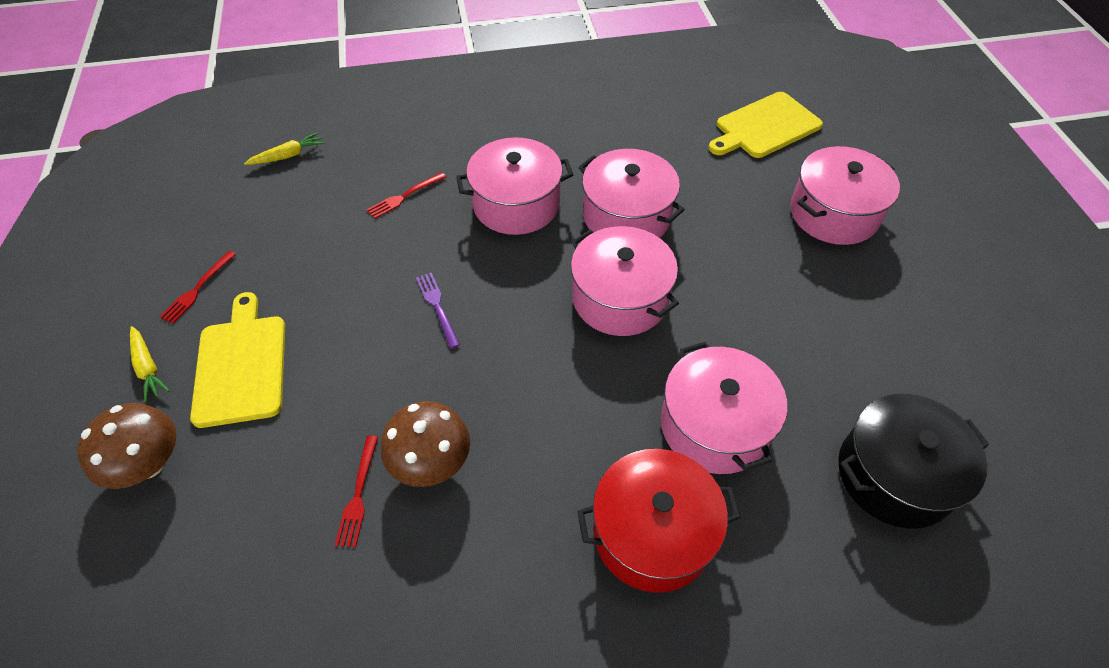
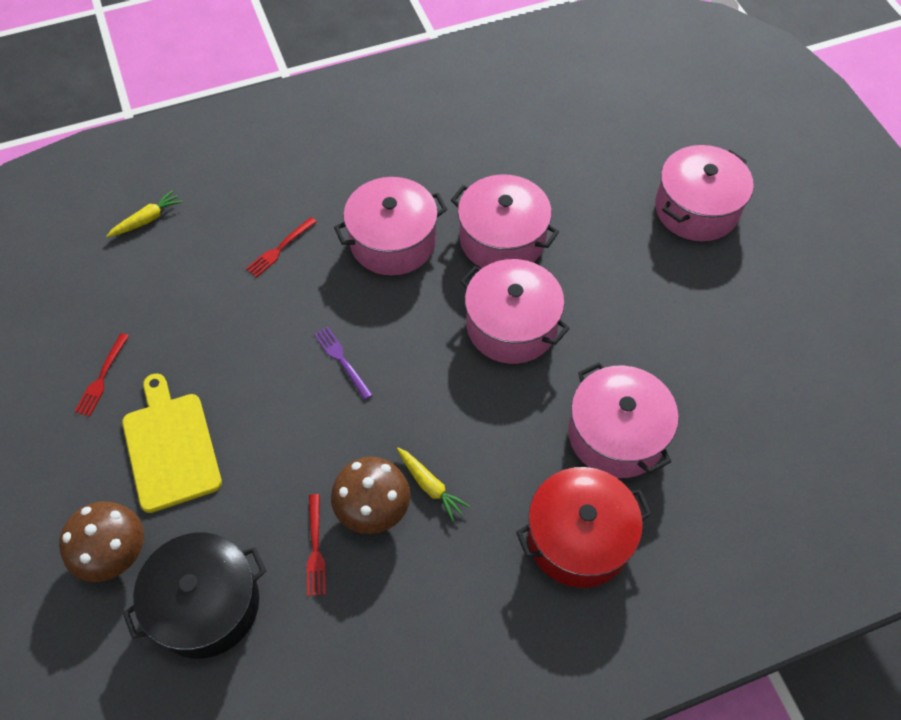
camera: 10 degrees left, 5 degrees up
yellow carrot [130,326,170,403] -> yellow carrot moved to [397,448,470,521]
yellow cutting board [708,92,823,158] -> none
black pot [838,394,989,529] -> black pot moved to [123,533,266,659]

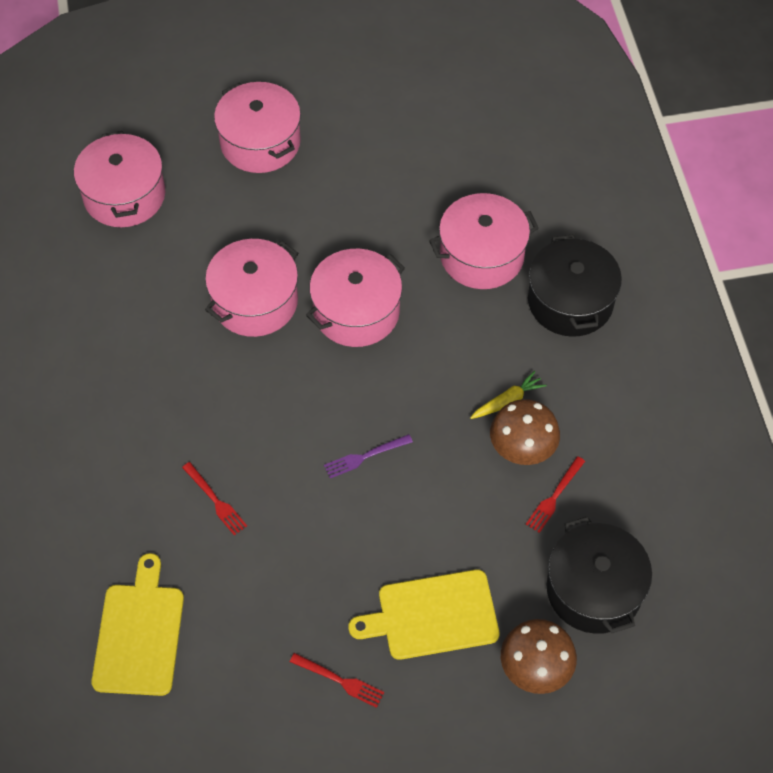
camera: 80 degrees left, 0 degrees up
yellow carrot [106,190,183,238] -> yellow cutting board [92,553,184,696]
red fork [307,494,326,596] -> red fork turned 120 degrees clockwise [526,456,585,533]
pink pot [334,177,447,275] -> pink pot moved to [74,131,165,227]
red pot [516,467,652,588] -> black pot [528,234,622,337]

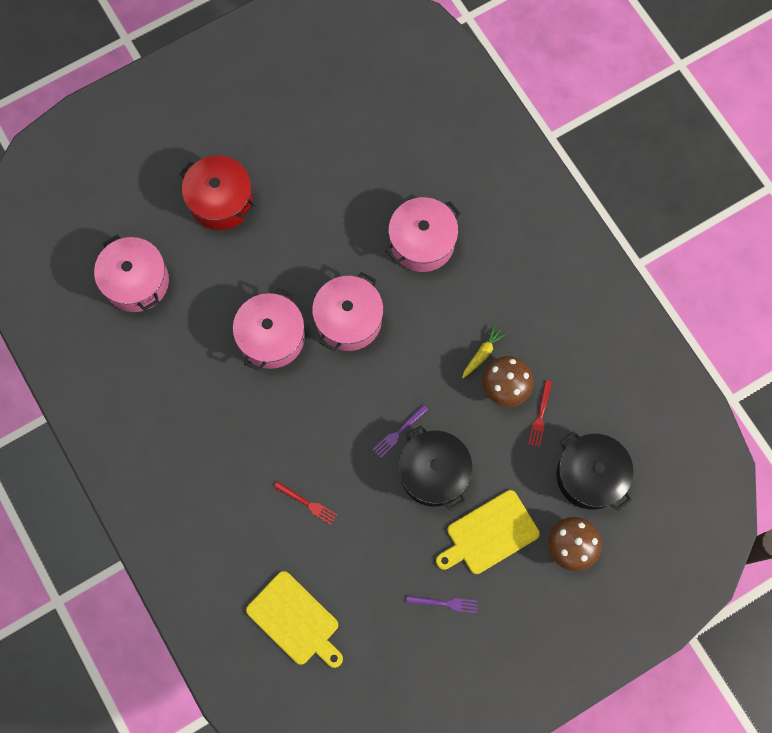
camera: 20 degrees left, 15 degrees up
yellow cutting board [92,553,184,696] -> yellow cutting board turned 150 degrees clockwise [246,571,343,668]
pink pot [214,82,301,173] -> red pot [179,156,255,230]
red fork [290,653,384,708] -> purple fork [406,595,478,613]
black pot [528,234,622,337] -> black pot moved to [399,426,473,511]

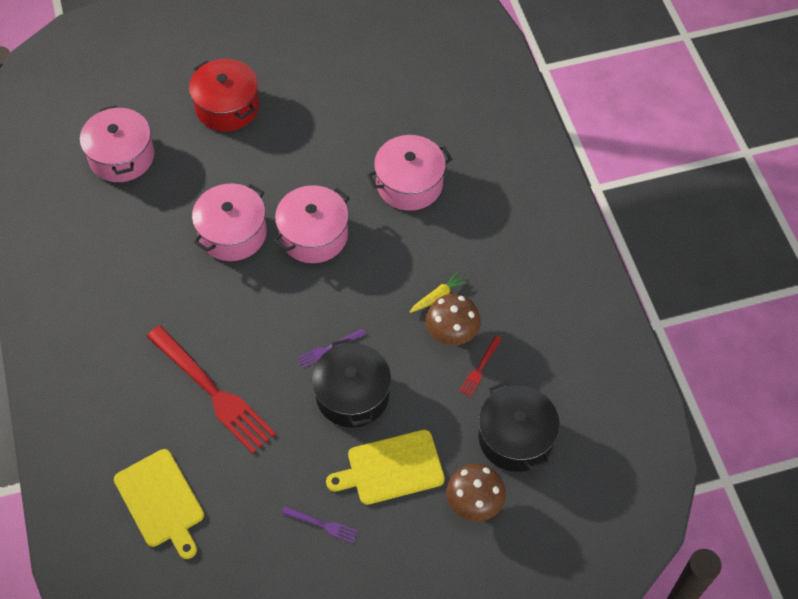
camera: 15 degrees right, 15 degrees down
red fork [274,481,337,525] -> red fork [147,325,276,454], size x2.34

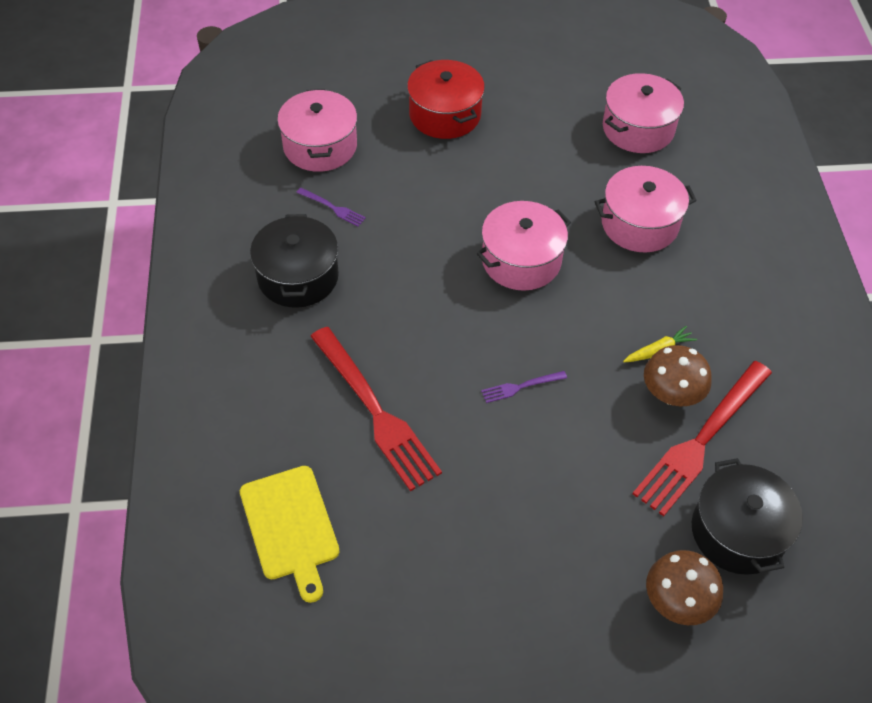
camera: 10 degrees right, 5 degrees down
pink pot [192,183,267,261] -> pink pot moved to [603,73,684,153]
purple fork [282,506,358,543] -> purple fork moved to [296,188,366,227]
black pot [312,338,391,428] -> black pot moved to [250,214,339,308]
yellow cutting board [326,430,445,505] -> none
red fork [459,336,502,397] -> red fork [633,361,772,516], size x2.34

